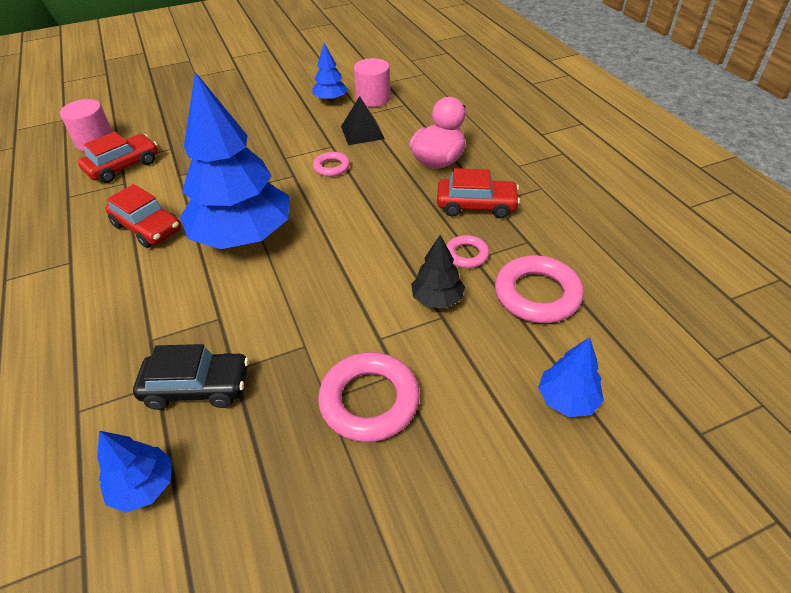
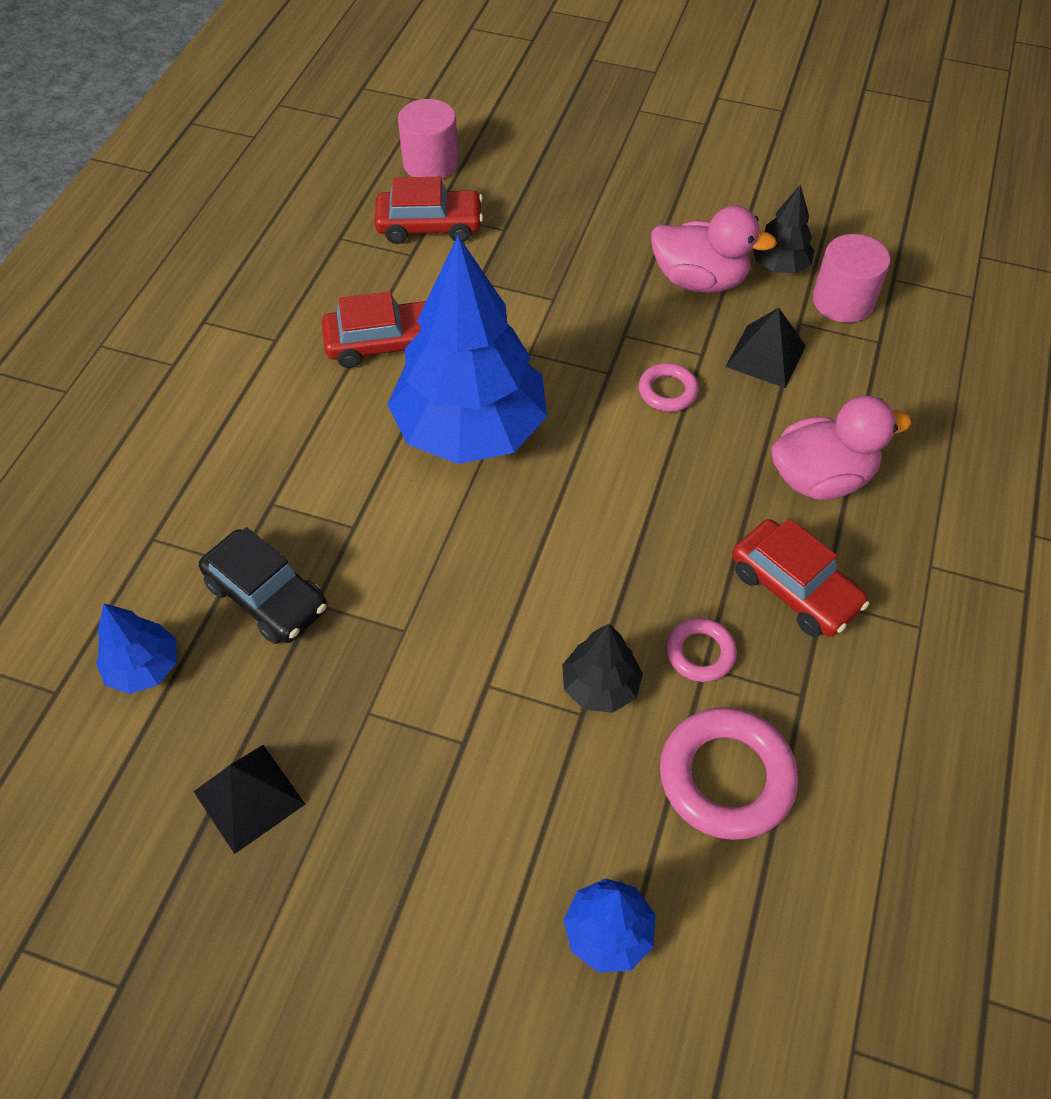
camera: 40 degrees right, 10 degrees up
red car [105,184,181,248] -> red car turned 90 degrees counterclockwise [322,291,426,368]
blue tree [313,43,348,102] -> black tree [753,184,815,273]
pink ring [318,352,420,442] -> none
none -> black pyramid [193,745,305,854]
none -> pink duck [651,206,777,293]

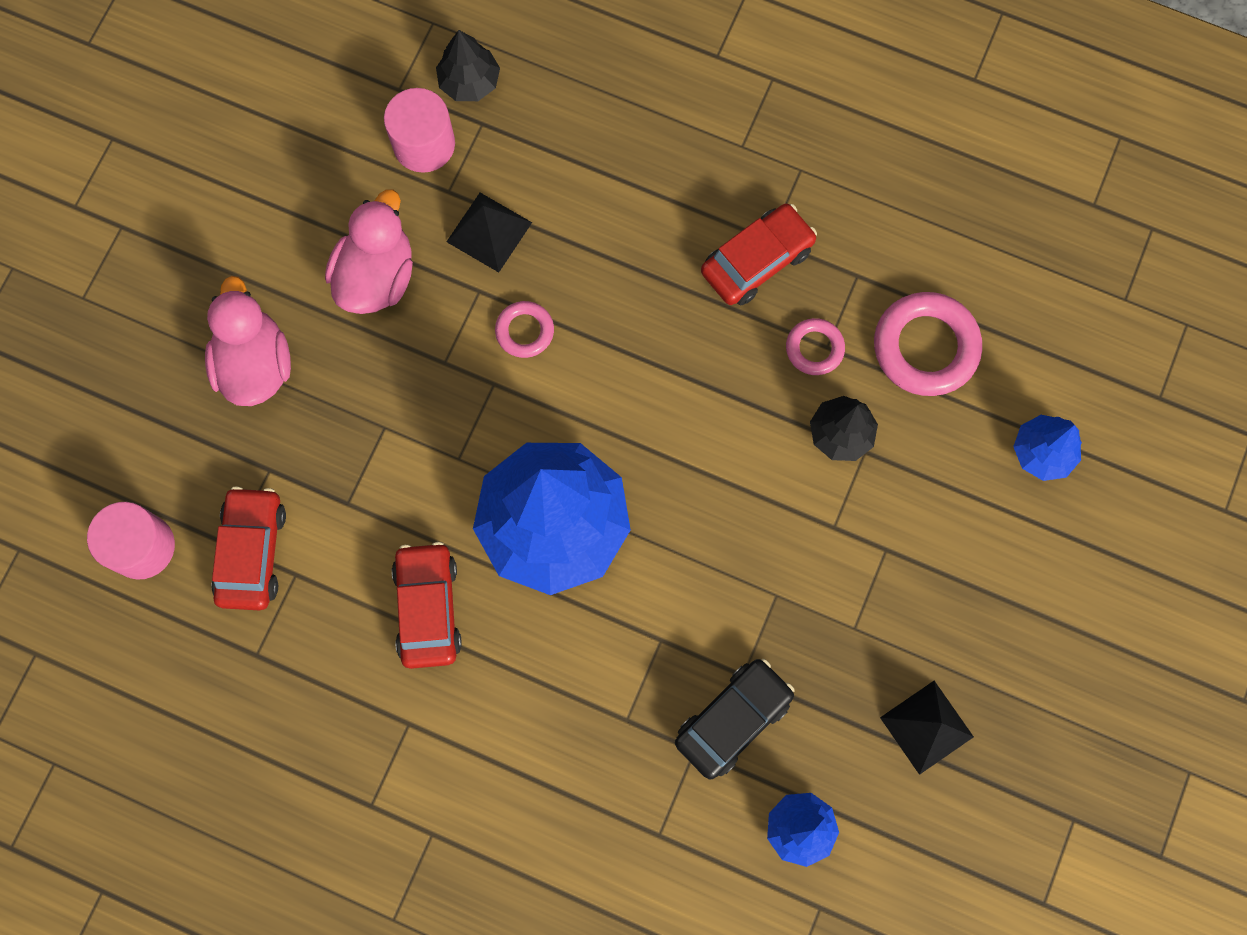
camera: 85 degrees left, 20 degrees up
black tree [753,184,815,273] -> black tree moved to [436,30,500,101]
pink duck [771,395,912,500] -> pink duck moved to [205,276,291,406]

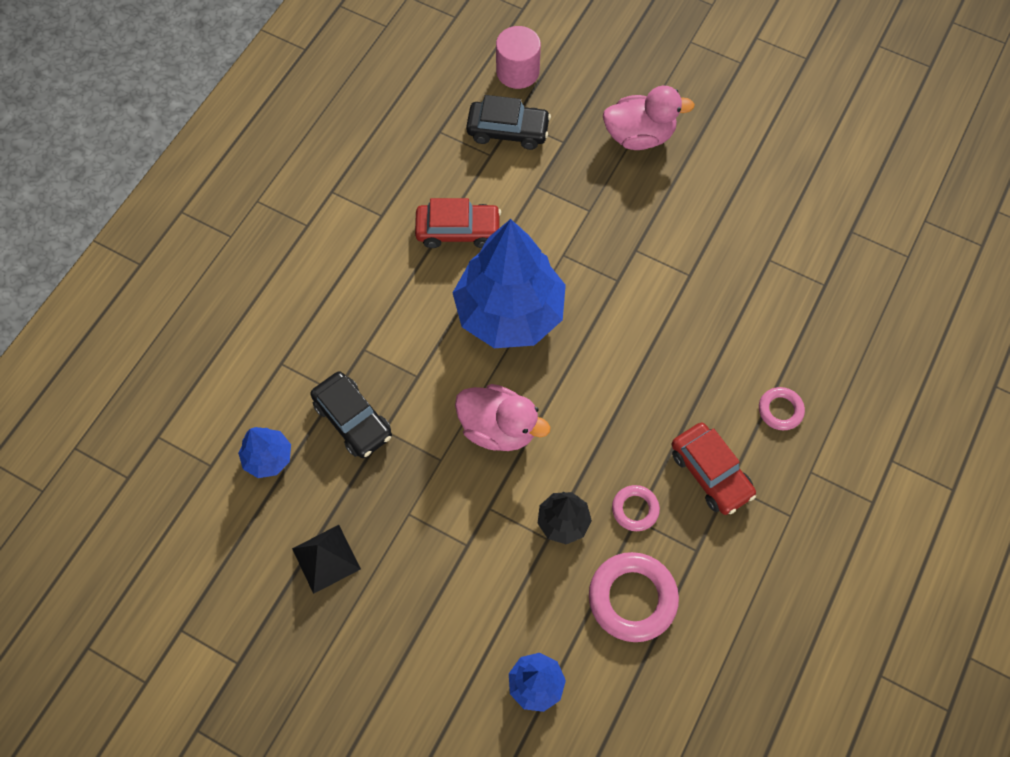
camera: 95 degrees right, 10 degrees down
red car [211,486,286,610] -> black car [466,95,551,150]
pink duck [325,189,413,314] -> pink duck moved to [455,384,551,451]
pink cylinder [384,88,455,173] -> none
black tree [436,30,500,101] -> none
black pyramid [446,193,532,272] -> none
pink ring [495,301,554,358] -> pink ring moved to [759,387,805,430]

